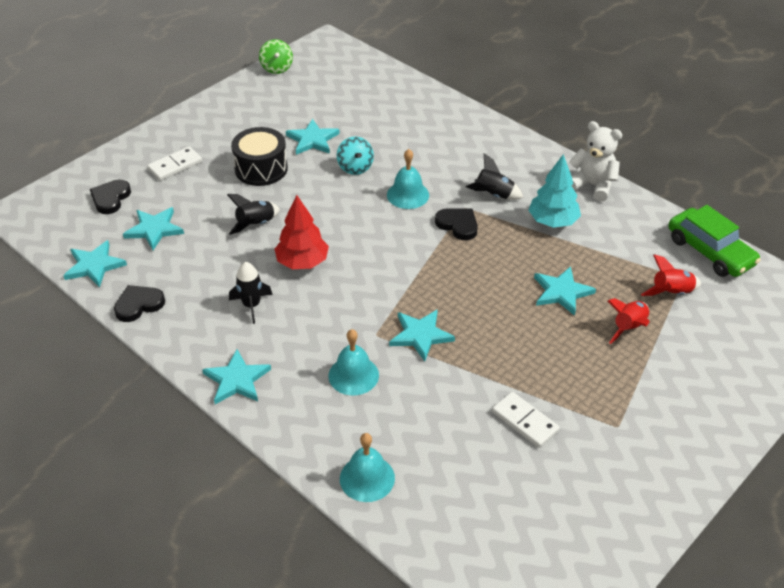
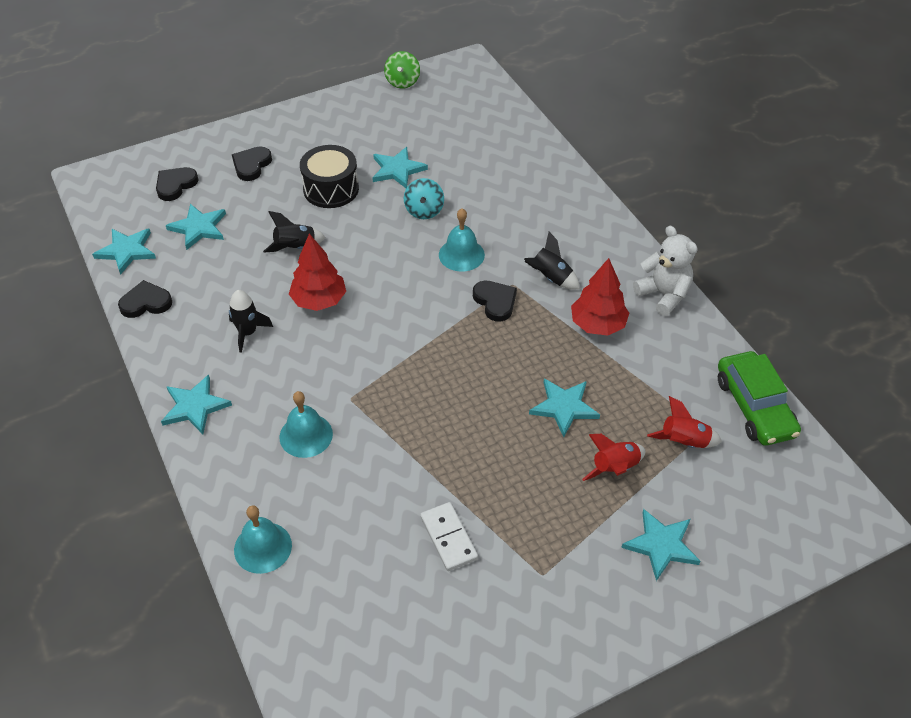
camera: 20 degrees right, 5 degrees up
white domino [147,146,202,181] -> black heart [232,147,272,181]
turquoise star [389,309,455,361] -> turquoise star moved to [621,509,701,581]
turquoise tree [529,154,581,228] -> red tree [571,258,629,336]

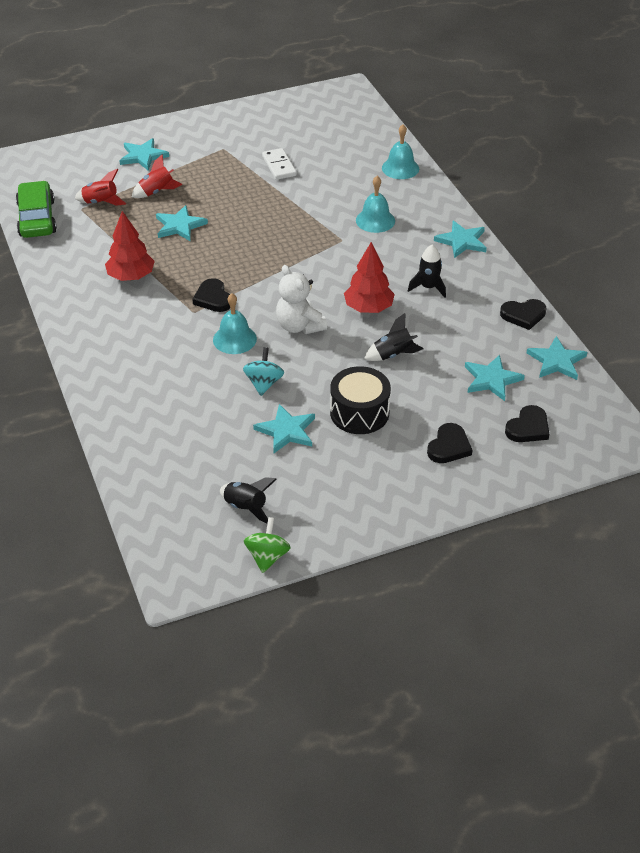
camera: 175 degrees left, 5 degrees down
black rocket [524,232,580,290] -> black rocket moved to [220,477,277,523]
white teddy bear [633,226,698,316] -> white teddy bear moved to [276,265,327,334]

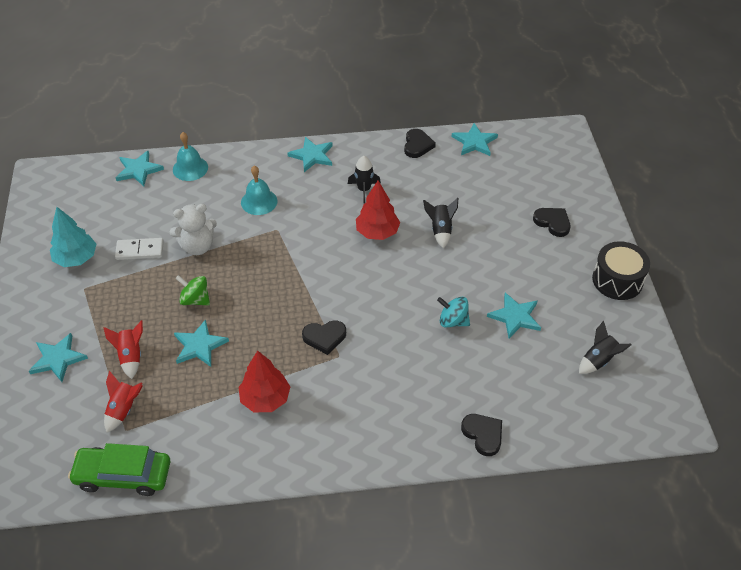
camera: 75 degrees left, 5 degrees up
turquoise bell [213,293,257,354] -> none
green spinning top [244,517,291,573] -> green spinning top moved to [175,275,210,305]
white teddy bear [276,265,327,334] -> white teddy bear moved to [169,204,217,255]
black drum [330,366,391,434] -> black drum moved to [592,241,650,300]
turquoise star [465,355,525,401] -> turquoise star moved to [116,151,164,186]
black heart [505,405,549,442] -> black heart moved to [461,414,502,456]
none -> turquoise tree [50,207,96,267]

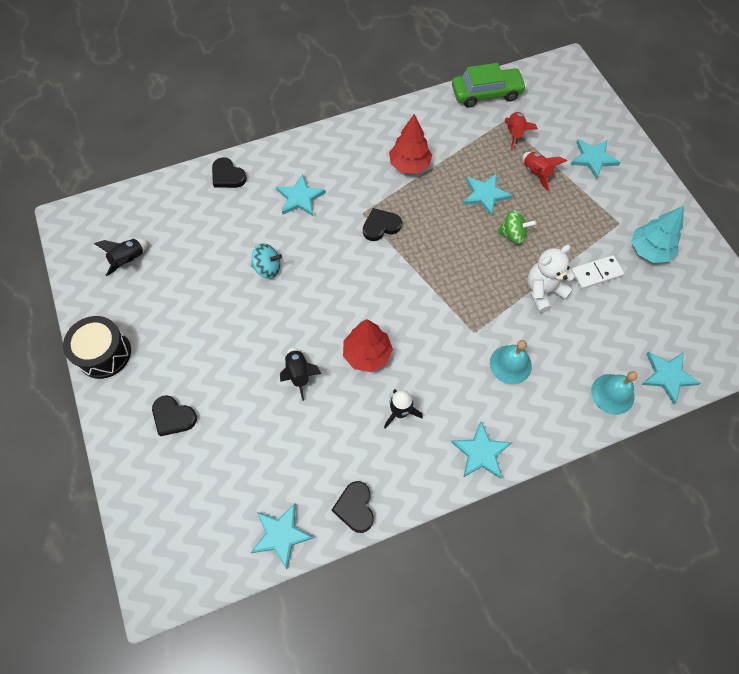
camera: 165 degrees right, 15 degrees up
turquoise star [487,293,541,338] -> turquoise star moved to [276,174,326,216]

